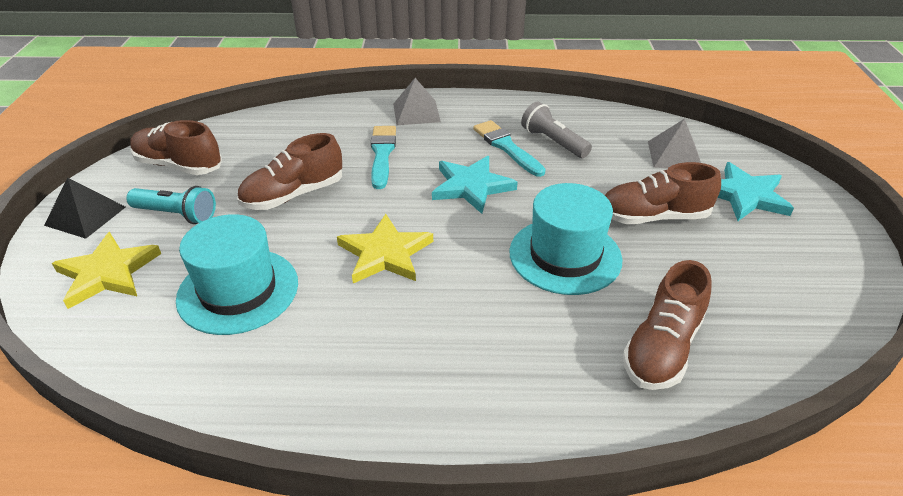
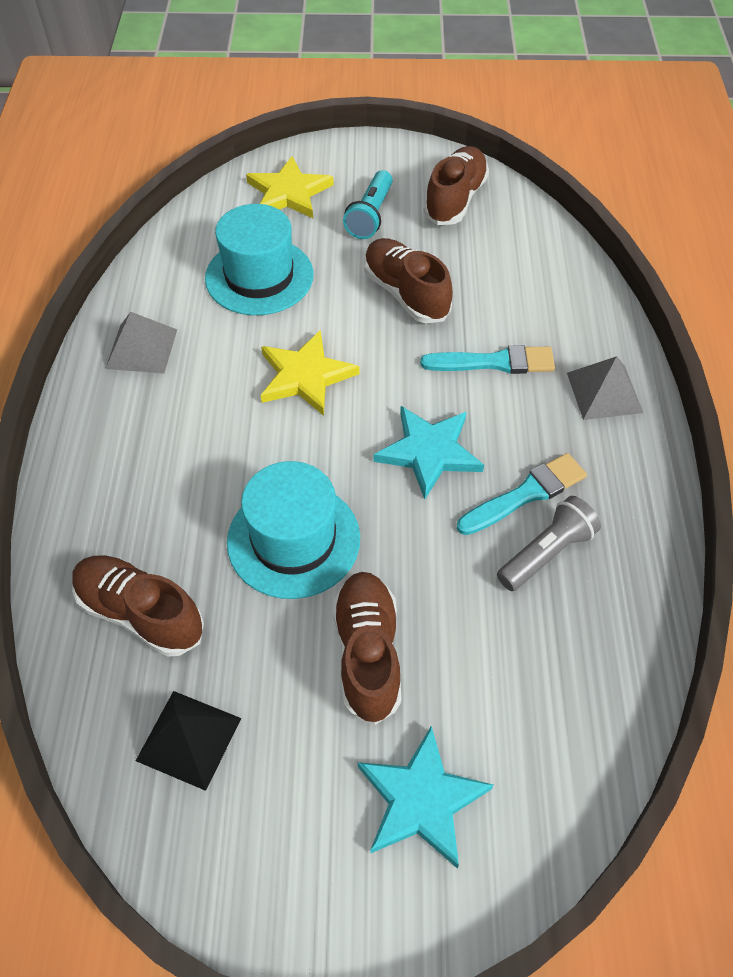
camera: 90 degrees right, 15 degrees up
black pyramid [44,177,125,239] -> black pyramid moved to [136,691,241,791]
grey pyramid [648,119,701,168] -> grey pyramid moved to [105,312,177,374]

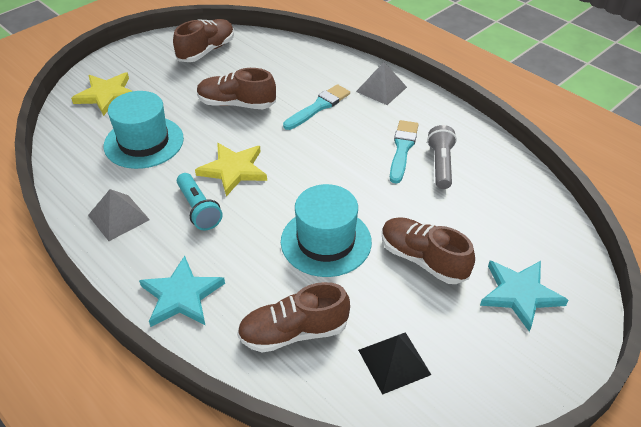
camera: 45 degrees left, 10 degrees down
turquoise flashlight [343,170,393,239] -> turquoise flashlight moved to [177,173,223,231]
turquoise star [373,406,484,499] -> turquoise star moved to [139,256,225,327]
brown shoe [423,146,489,225] -> brown shoe turned 60 degrees clockwise [173,19,234,62]

